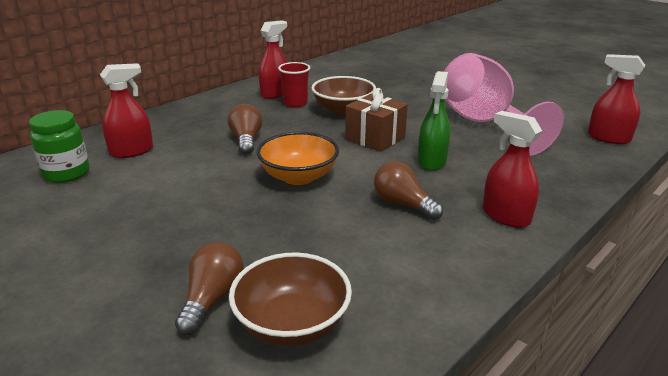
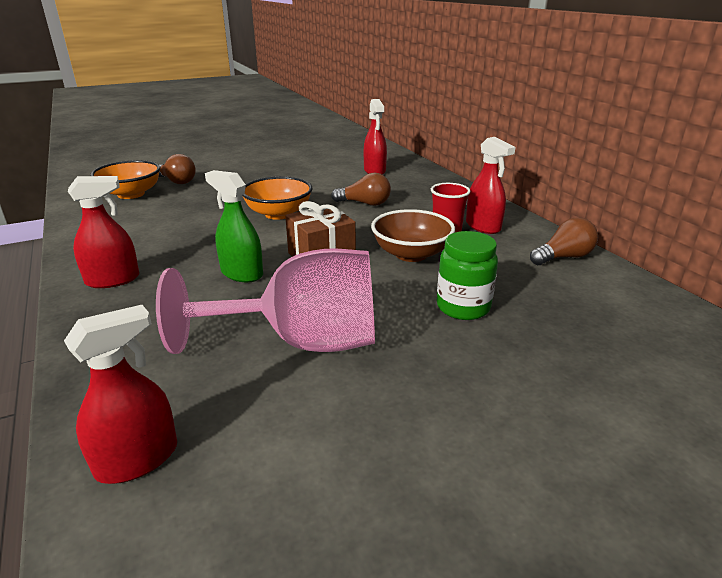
camera: 110 degrees right, 0 degrees up
green jar [29,110,90,183] -> green jar moved to [437,231,498,320]
brown bowl [229,252,352,347] -> orange bowl [90,160,160,199]
brown light bulb [374,161,443,220] -> brown light bulb moved to [530,217,598,265]

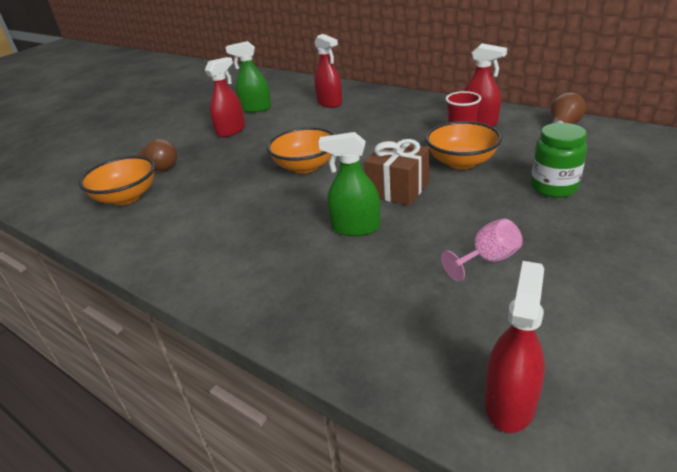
camera: 25 degrees left, 5 degrees up
red spray bottle [68,176,139,288] -> red spray bottle moved to [205,57,245,137]
pink goblet [156,248,375,354] -> pink goblet [441,218,523,281], size x0.43
brown light bulb [331,173,391,206] -> none
brown bowl [371,209,455,262] -> orange bowl [425,121,502,169]
none -> green spray bottle [226,41,271,113]

